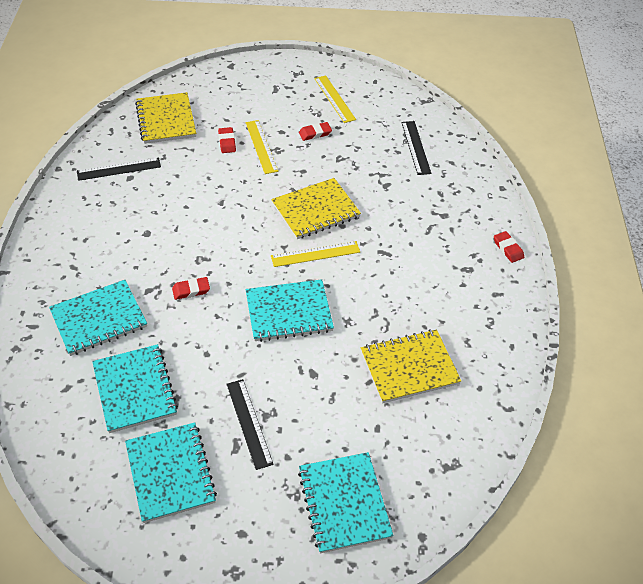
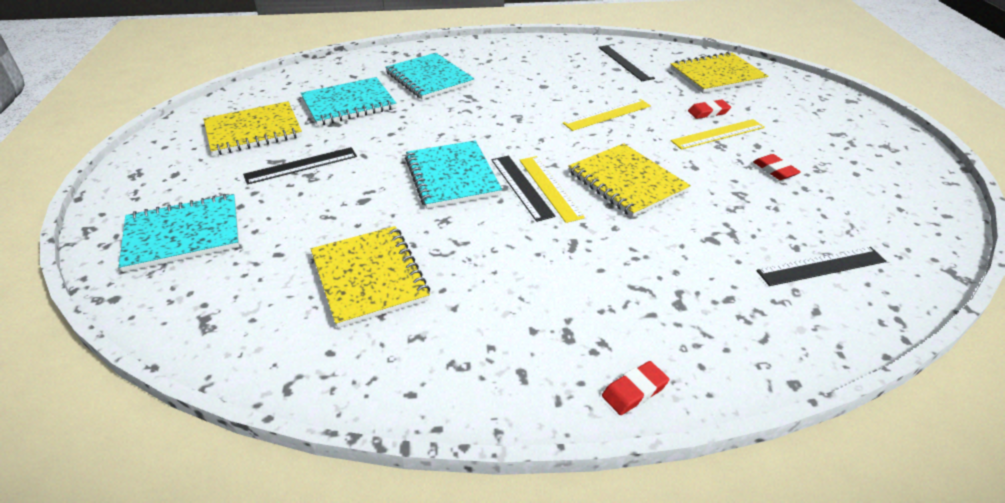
camera: 85 degrees right, 10 degrees down
turquoise notebook [125,422,217,523] -> yellow notebook [203,101,302,156]
red eraser [172,277,210,300] -> none
yellow ruler [314,75,356,123] -> yellow ruler moved to [563,99,651,131]
none -> black ruler [491,156,555,222]

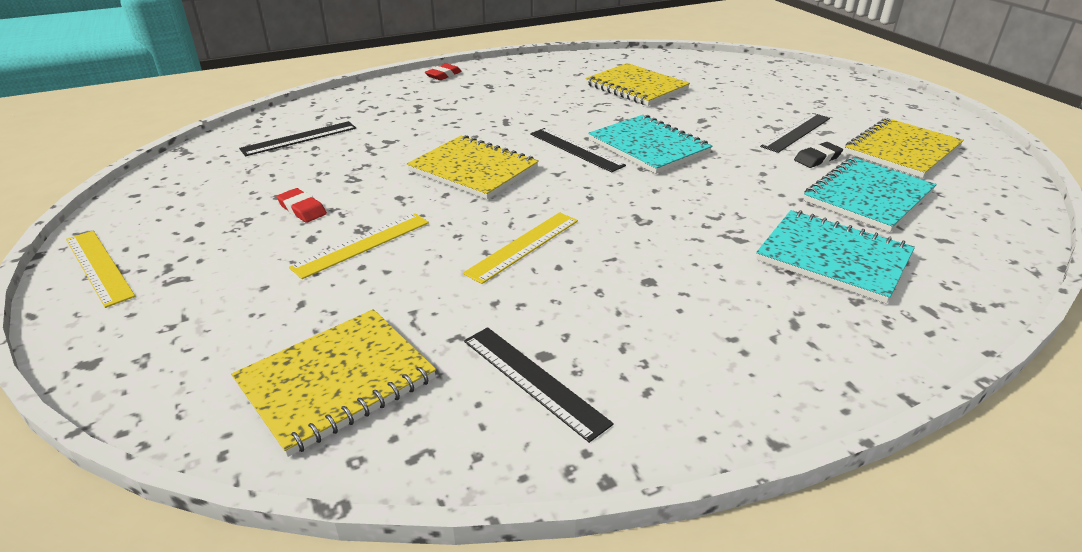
camera: 160 degrees right, 5 degrees down
turquoise notebook [119,194,239,272] -> none
yellow ruler [520,156,585,223] -> yellow ruler moved to [66,231,135,308]
red eraser [688,100,731,119] -> none
none -> black eraser [794,142,843,168]

